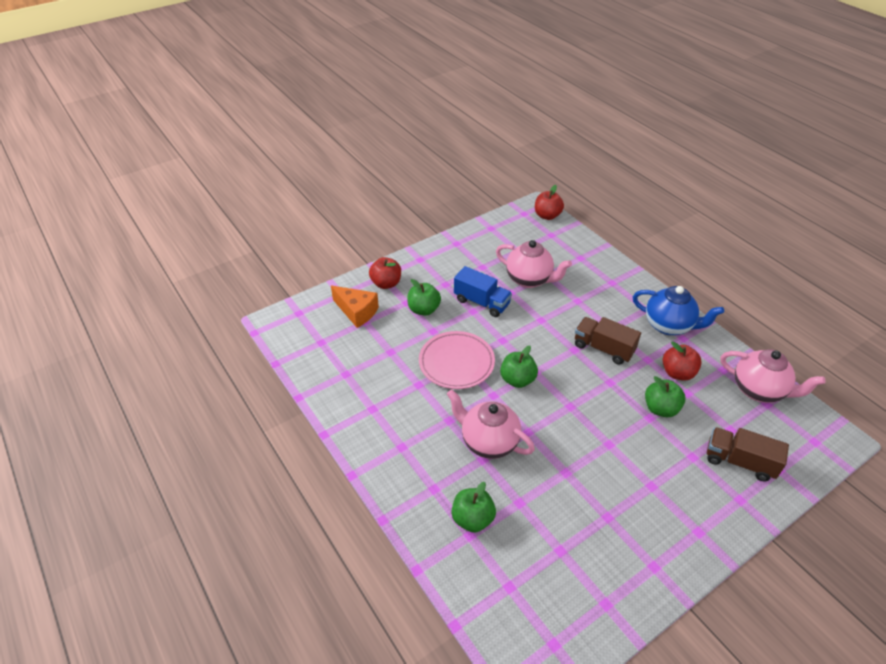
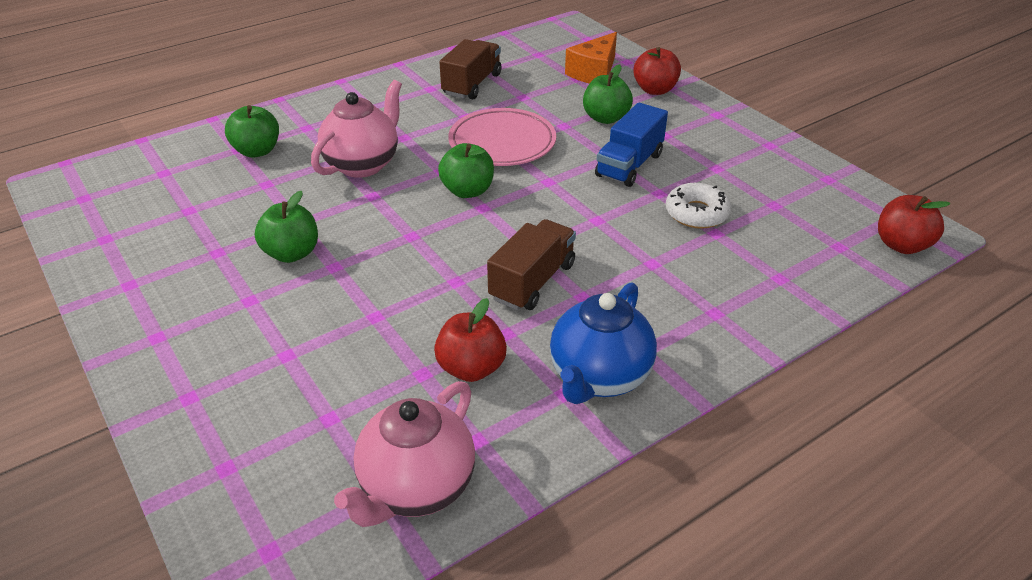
camera: 90 degrees right, 5 degrees down
pink teapot [496,240,572,288] -> white donut [666,183,732,229]
green apple [645,376,686,417] -> green apple moved to [255,191,318,263]
brown truck [707,427,789,481] -> brown truck moved to [439,39,502,99]

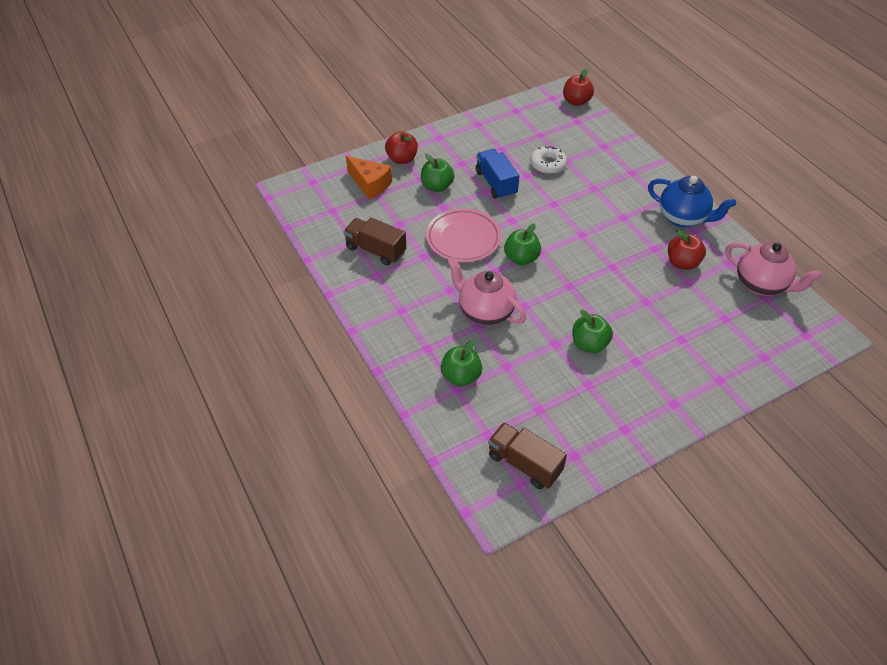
camera: 85 degrees left, 10 degrees up
brown truck [487,219,576,310] -> brown truck moved to [488,422,567,489]
blue truck [595,103,668,187] -> blue truck turned 150 degrees counterclockwise [476,149,519,199]

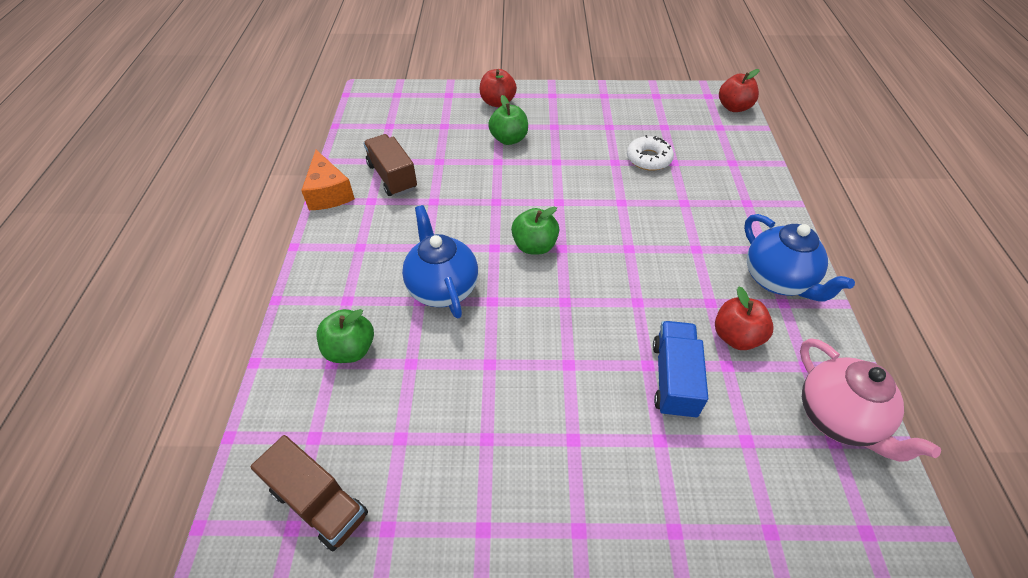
camera: 30 degrees right, 0 degrees up
orange cheese [346,156,392,199] -> orange cheese moved to [301,150,355,210]
pink plate [426,208,501,262] -> none
pink teapot [447,257,526,326] -> blue teapot [402,205,478,318]
blue truck [476,149,519,199] -> blue truck moved to [653,321,708,419]
brown truck [488,422,567,489] -> brown truck turned 150 degrees clockwise [250,435,368,551]
green apple [573,310,613,353] -> none

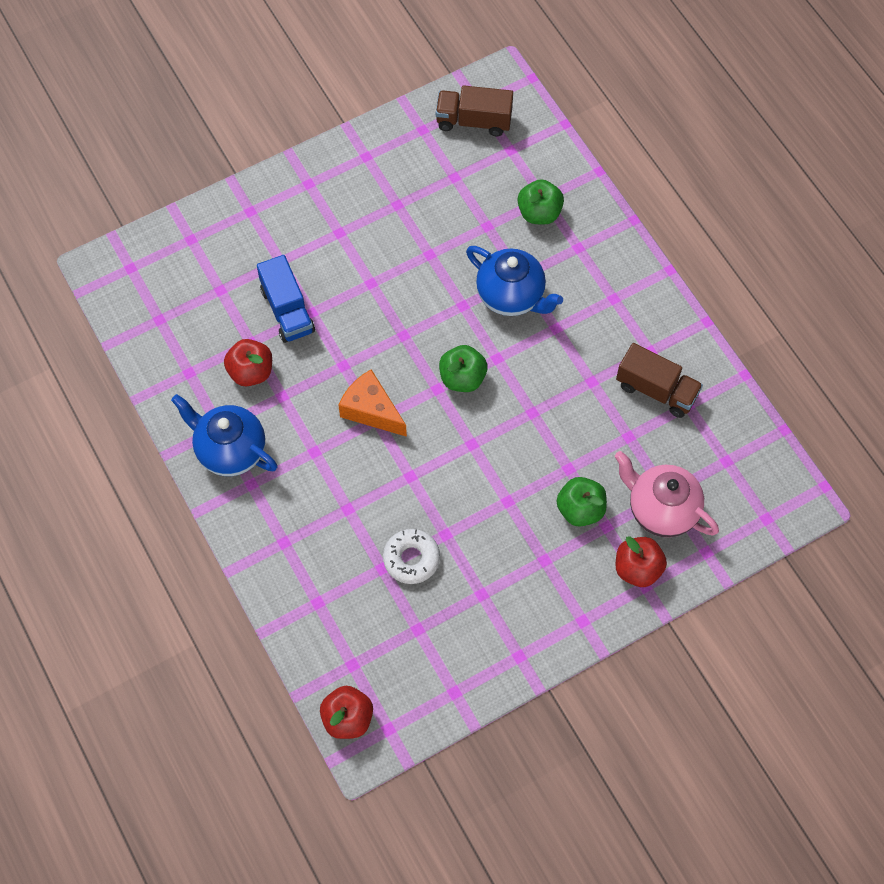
camera: 150 degrees right, 15 degrees up
orange cheese [301,150,355,210] -> orange cheese moved to [338,369,407,437]
pink teapot [800,338,941,462] -> pink teapot moved to [615,451,719,537]

